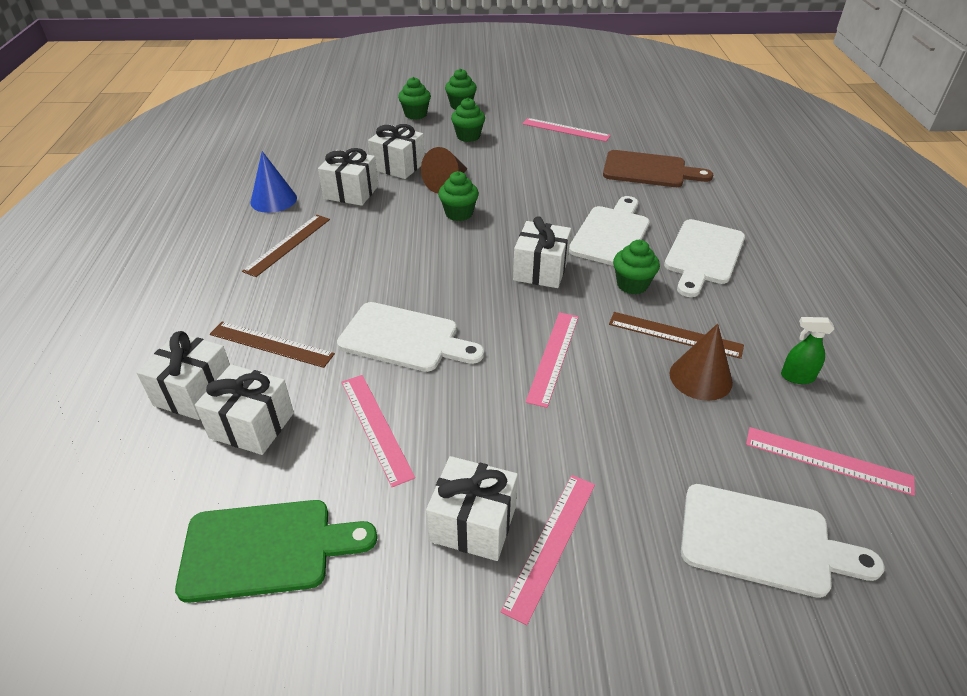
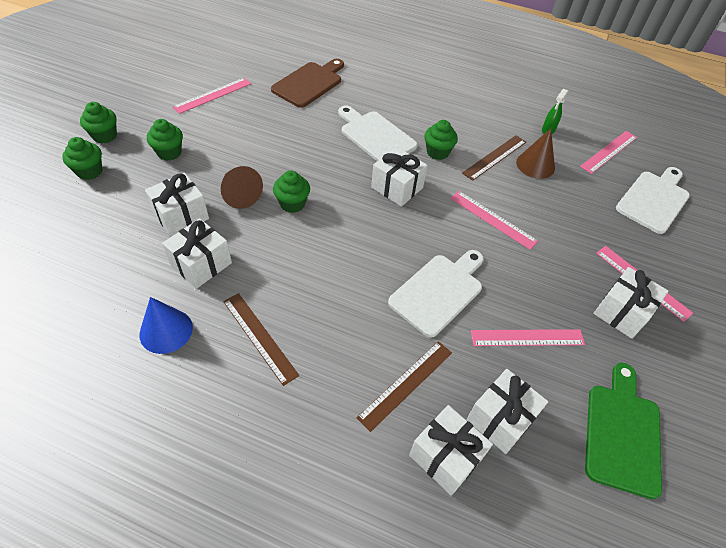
camera: 70 degrees left, 10 degrees up
white cutting board [664,219,745,297] -> none

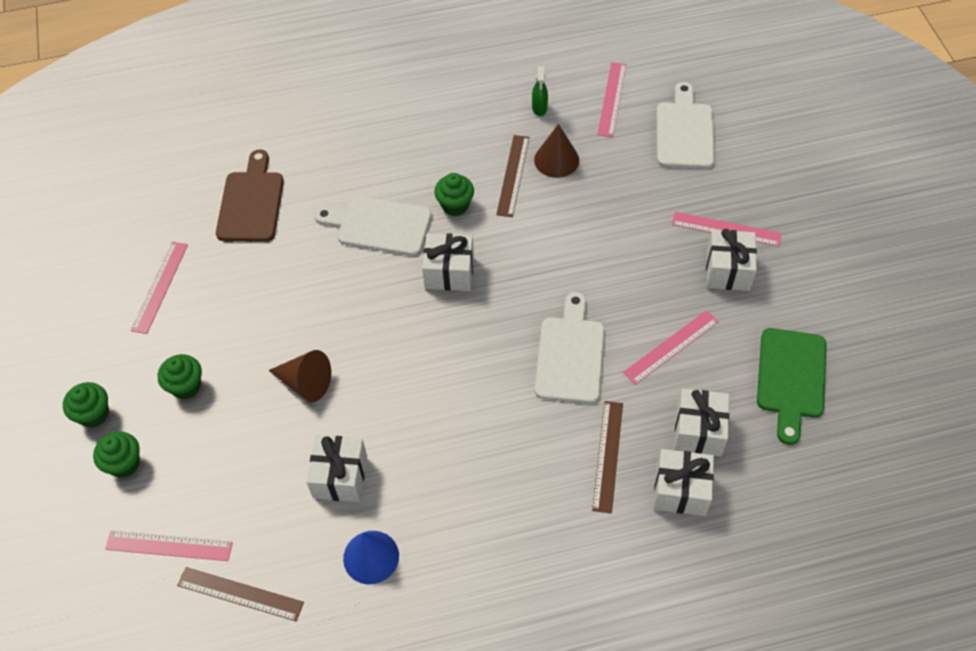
camera: 30 degrees left, 5 degrees up
white gift [145,173,209,237] -> none
brown ruler [223,293,299,386] -> brown ruler moved to [177,567,304,621]
green cupcake [273,170,310,213] -> none
pink ruler [450,191,538,250] -> pink ruler moved to [105,531,233,561]
green cutting board [585,363,662,499] -> green cutting board turned 150 degrees counterclockwise [757,328,826,445]

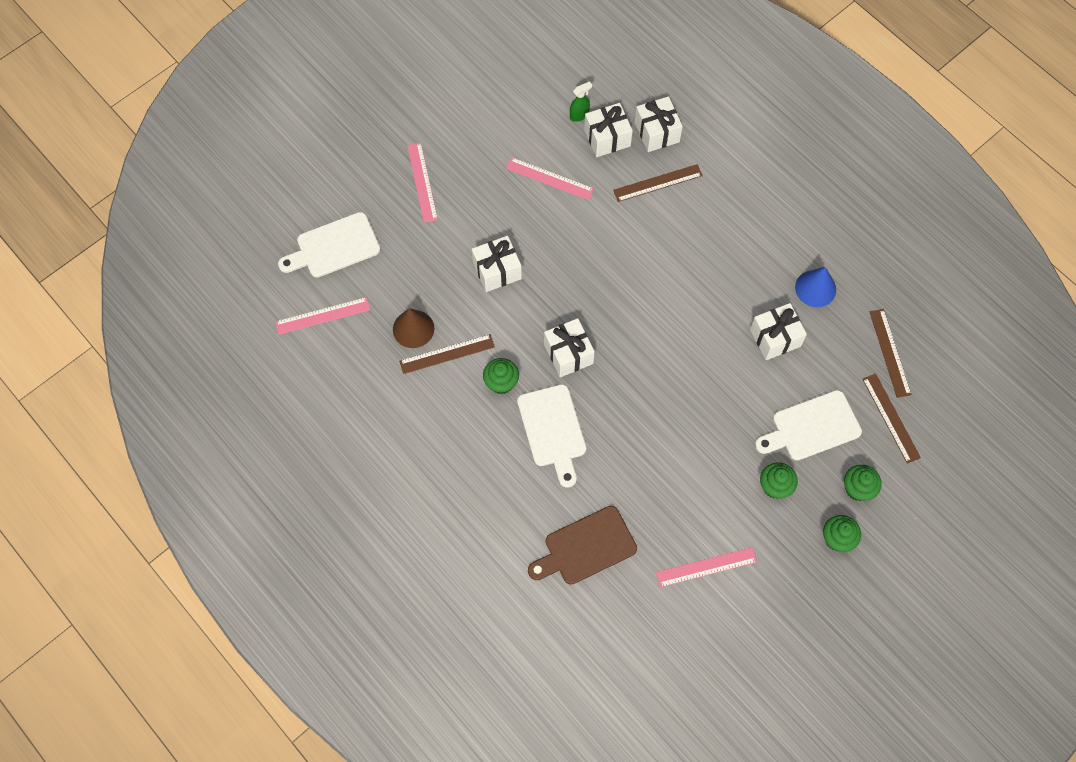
camera: 120 degrees left, 10 degrees up
pink ruler [105,531,233,561] -> brown ruler [862,374,921,464]
brown cone [269,350,331,402] -> none
green spray bottle [532,66,548,116] -> green spray bottle moved to [570,81,592,122]
white cutting board [535,292,604,404] -> white cutting board moved to [755,390,862,460]
white gift [706,229,757,291] -> white gift moved to [472,236,522,292]
green cutting board [757,328,826,445] -> none

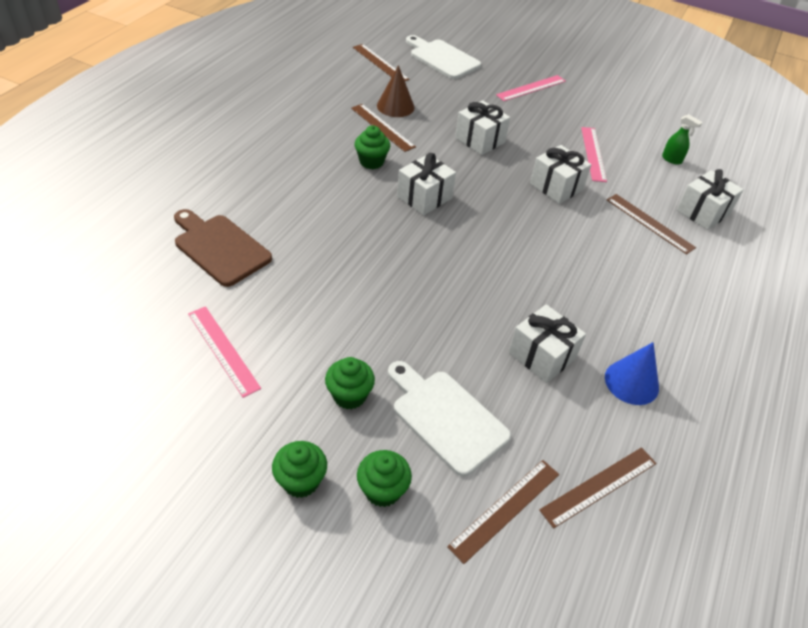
camera: 65 degrees right, 20 degrees down
pink ruler [275,297,370,335] -> brown ruler [353,44,410,81]
white cutting board [517,384,586,488] -> none
white gift [584,103,633,157] -> white gift moved to [530,145,591,204]

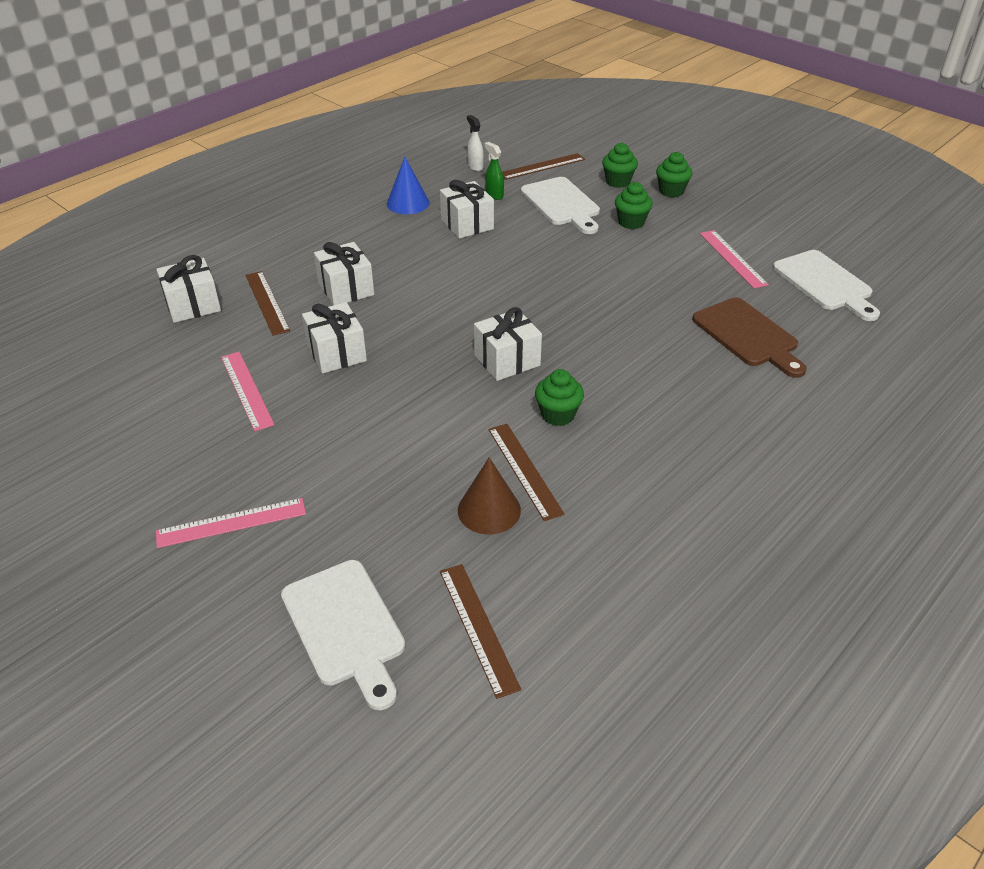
camera: 160 degrees left, 5 degrees down
white gift [455,100,510,155] -> white gift moved to [314,242,374,305]
brown ruler [539,447,657,528] -> white spray bottle [467,115,484,171]
pink ruler [581,127,607,182] -> pink ruler turned 45 degrees counterclockwise [221,352,274,431]
green spray bottle [662,114,702,165] -> green spray bottle moved to [485,142,504,200]
none -> white cutting board [773,250,880,321]

